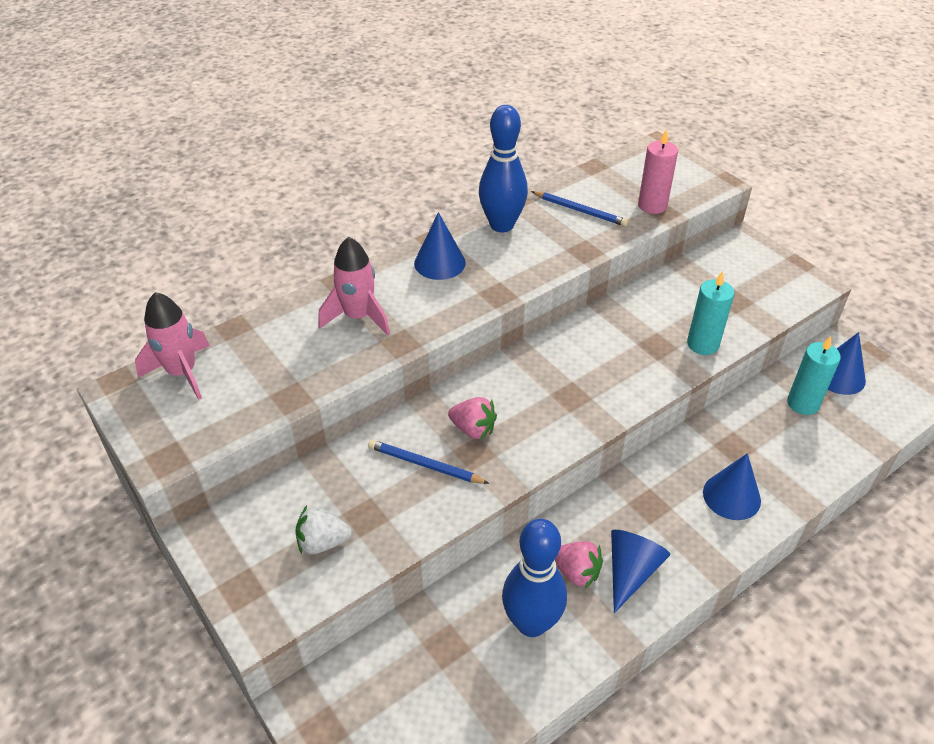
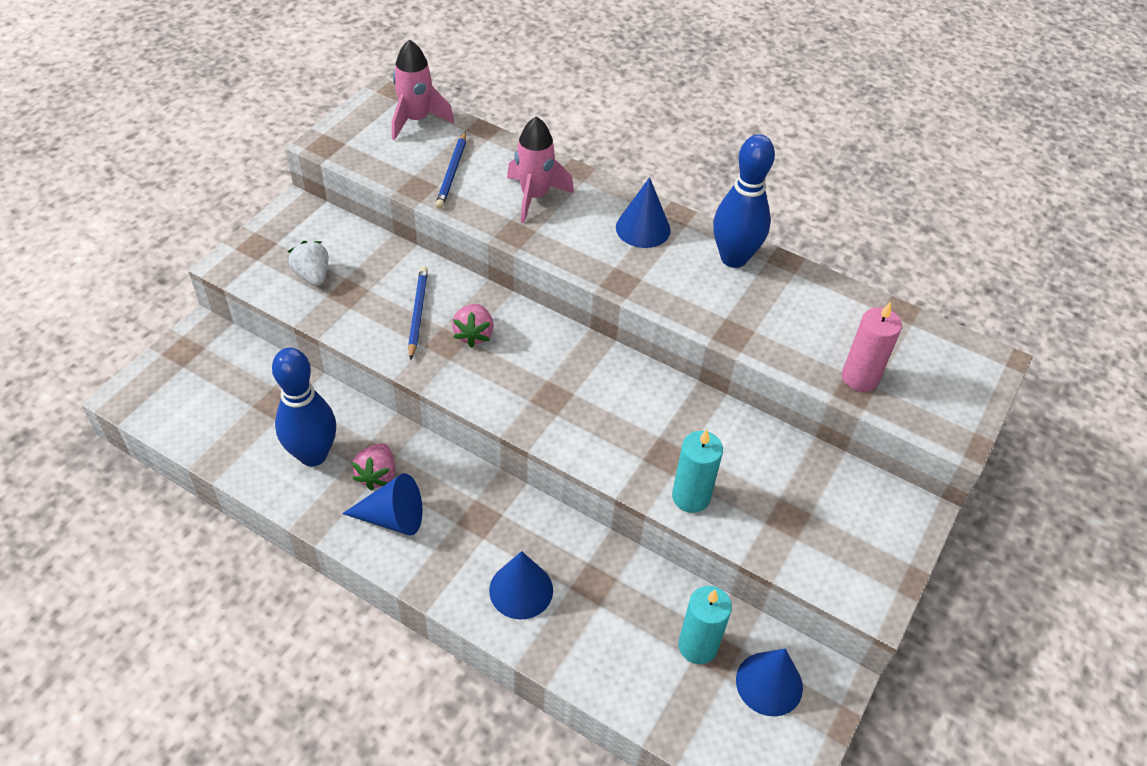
camera: 65 degrees right, 5 degrees up
blue pencil [531,191,628,227] -> blue pencil moved to [435,132,466,209]

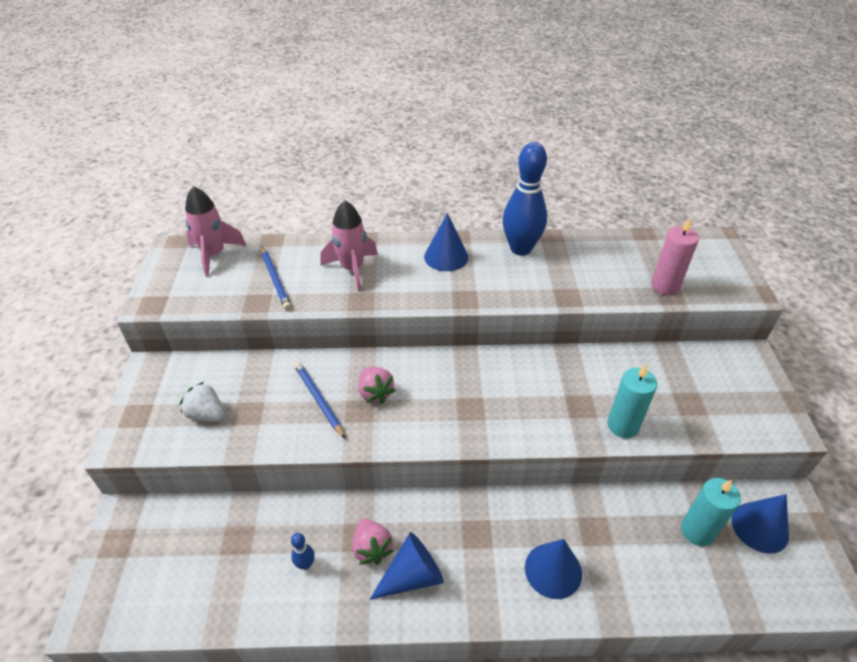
camera: 30 degrees left, 5 degrees down
blue bowling pin [272,348,336,466] -> blue bowling pin [291,533,315,570], size x0.41

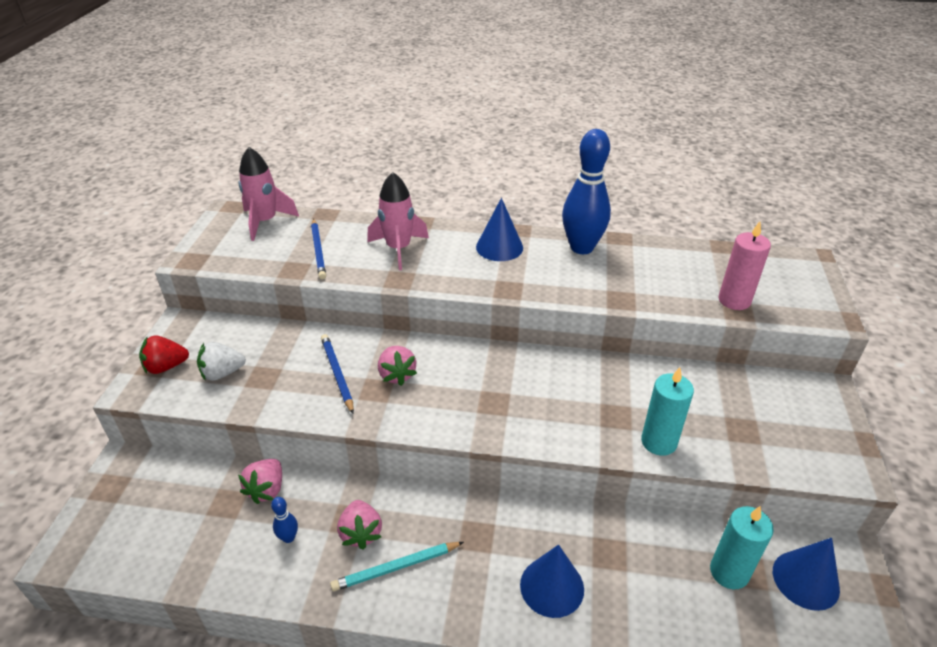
camera: 10 degrees right, 5 degrees down
white strawberry [180,382,224,422] -> white strawberry turned 60 degrees counterclockwise [197,342,246,381]
blue cone [369,532,444,600] -> turquoise pencil [330,542,464,591]
none -> red strawberry [139,336,189,374]
none -> pink strawberry [238,459,282,504]

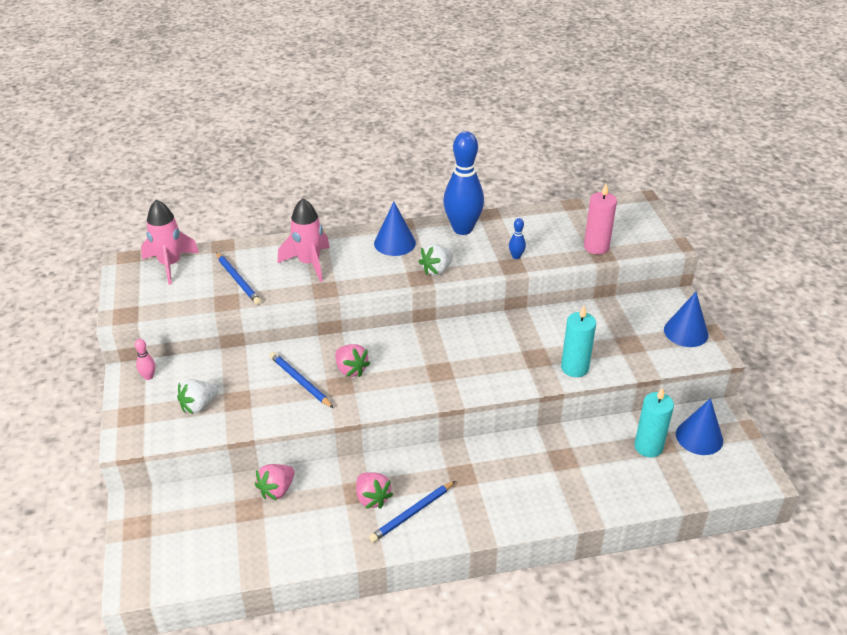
camera: 20 degrees left, 0 degrees up
red strawberry [139,336,189,374] -> none
pink strawberry [238,459,282,504] -> pink strawberry turned 45 degrees clockwise [255,464,295,500]
blue bowling pin [271,497,298,543] -> blue bowling pin moved to [509,218,526,259]
turquoise pencil [330,542,464,591] -> blue pencil [369,481,455,542]
blue cone [520,545,584,618] -> blue cone moved to [664,292,709,347]
none -> pink bowling pin [135,339,155,380]
none -> white strawberry [418,244,453,275]

